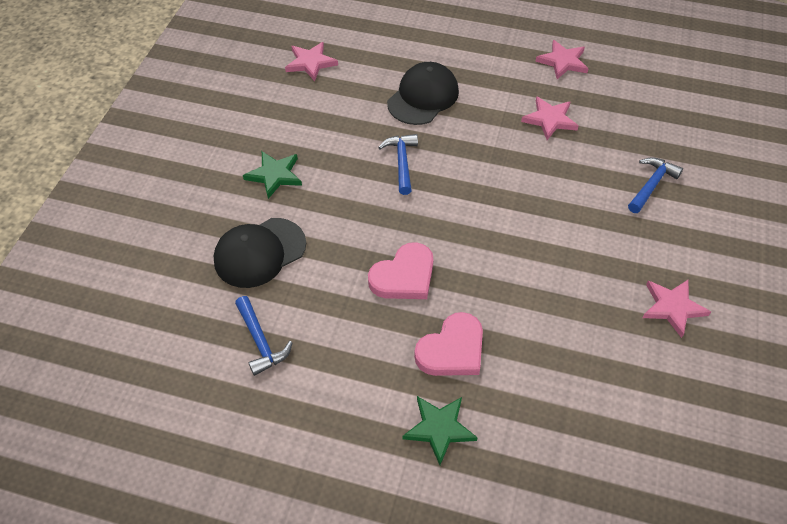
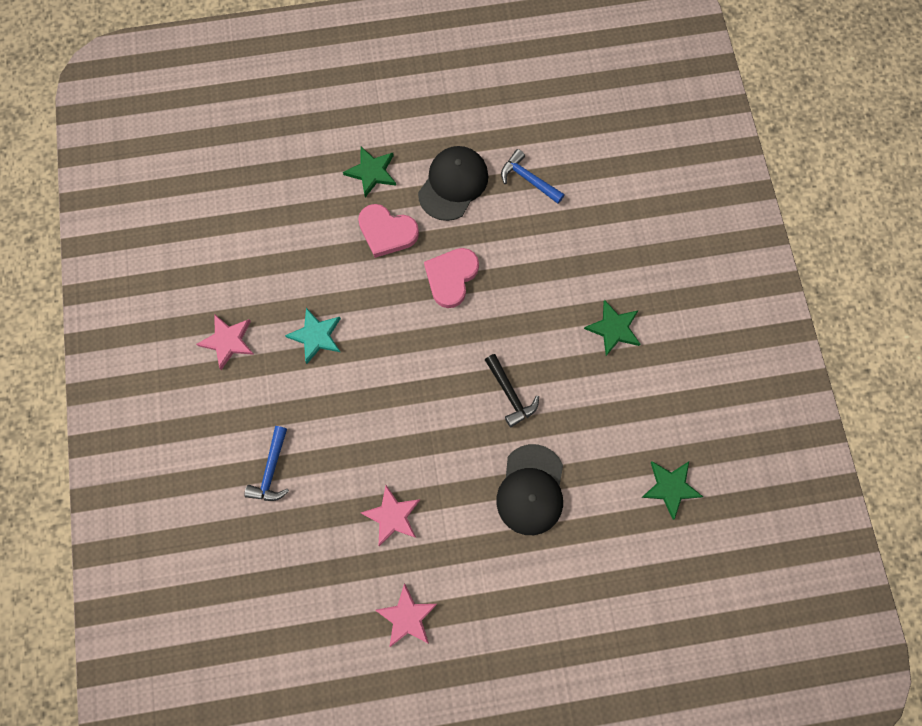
camera: 155 degrees right, 20 degrees up
black cap [214,218,306,288] -> black cap moved to [418,146,489,221]
pink star [285,42,338,81] -> green star [641,461,703,520]
blue hammer [378,134,418,195] -> black hammer [485,354,539,427]
pink heart [414,312,483,376] -> pink heart turned 90 degrees counterclockwise [358,204,419,258]
none -> turquoise star [285,308,341,364]

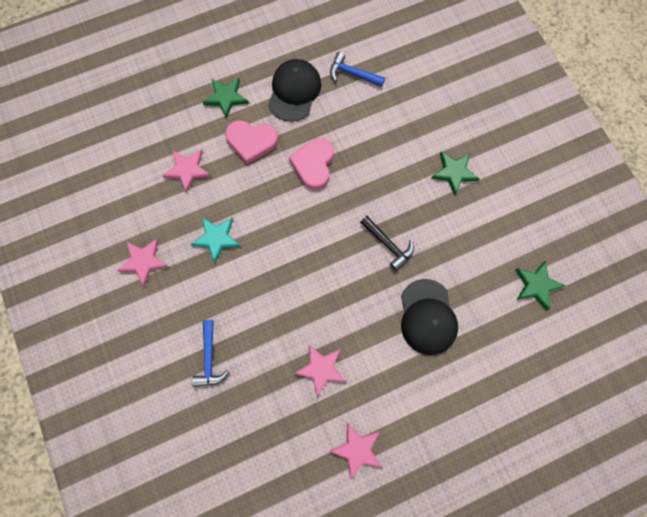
camera: 15 degrees left, 0 degrees up
none -> pink star [163,149,211,193]

